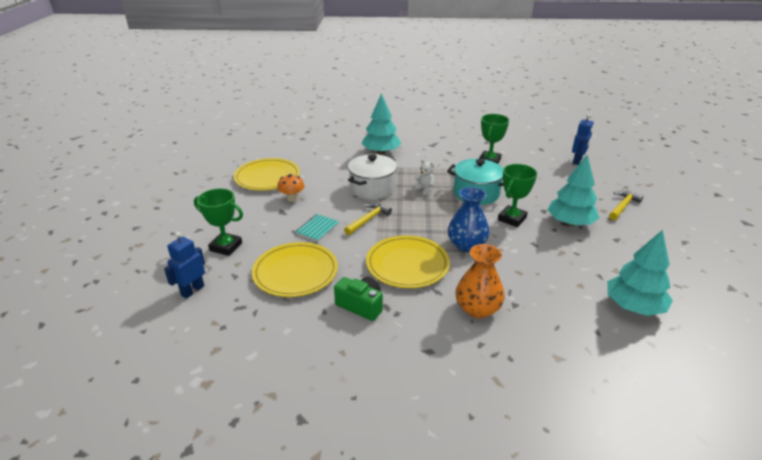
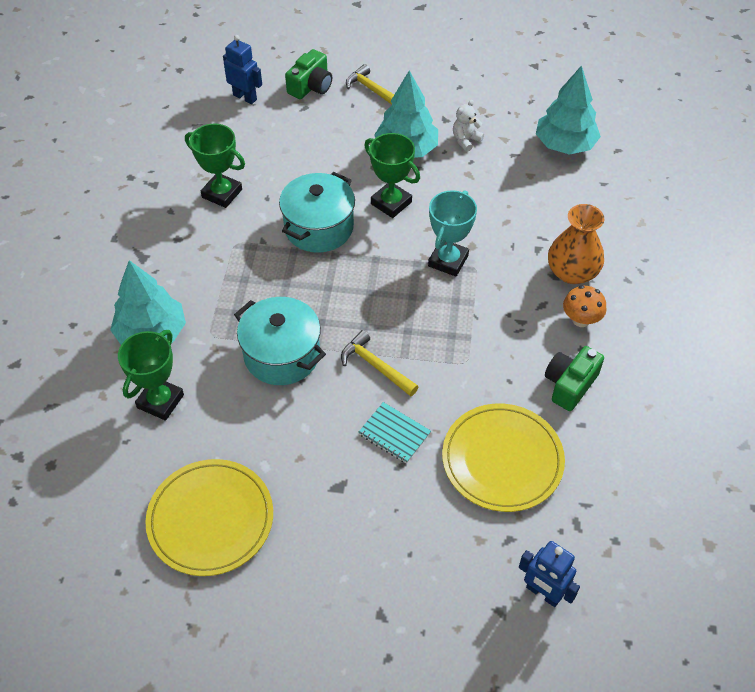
camera: 85 degrees left, 20 degrees up
green trophy [194,188,243,256] -> green trophy moved to [118,330,184,421]
orange mushroom [277,174,305,202] -> orange mushroom moved to [563,285,606,327]
white pot [348,154,397,199] -> turquoise pot [234,297,326,385]
yellow plate [366,236,450,288] -> none
white teddy bear [412,159,435,195] -> white teddy bear moved to [453,100,484,152]
blue vase [448,187,490,252] -> turquoise trophy [428,190,477,276]
none -> green camera [285,49,332,99]

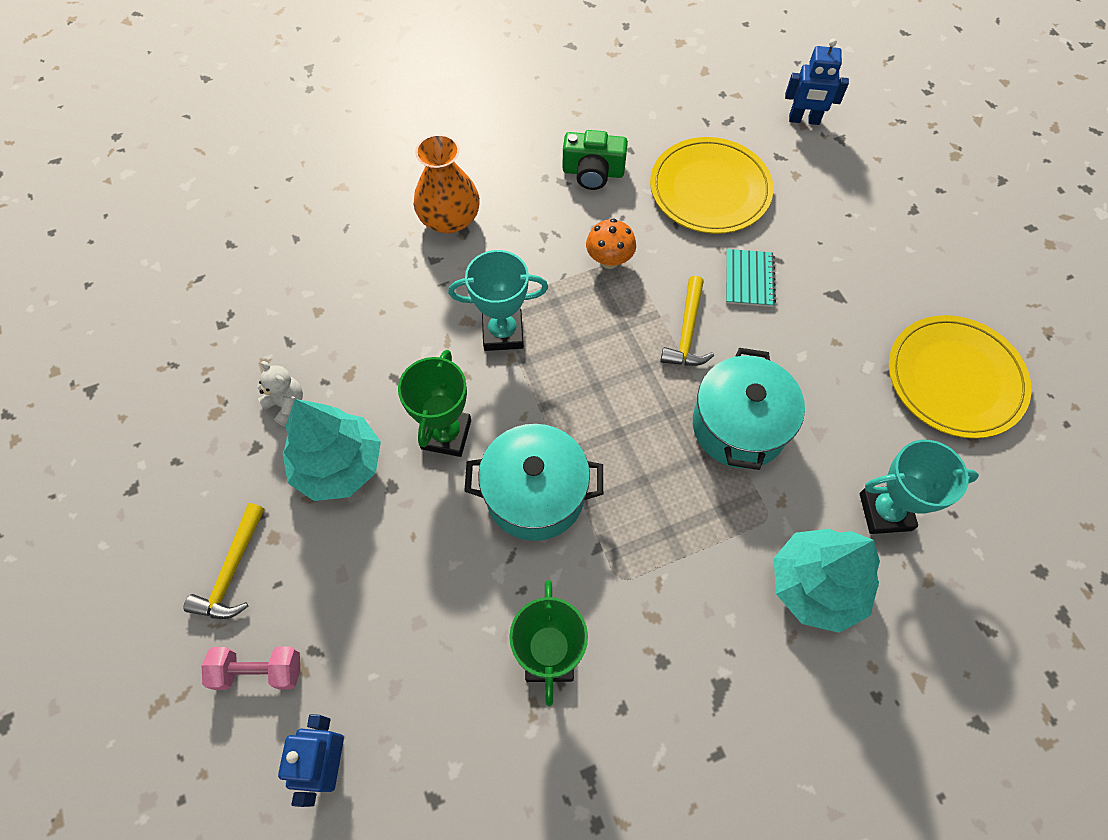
camera: 120 degrees left, 10 degrees up
green trophy [118,330,184,421] -> turquoise trophy [860,440,979,534]
green camera [285,49,332,99] -> pink dumbbell [202,646,300,690]
white teddy bear [453,100,484,152] -> white teddy bear turned 150 degrees counterclockwise [257,361,303,427]
blue robot [519,541,580,607] -> blue robot turned 90 degrees clockwise [785,39,849,125]
turquoise tree [536,65,601,155] -> none
orange mushroom [563,285,606,327] -> orange mushroom moved to [586,218,636,269]

